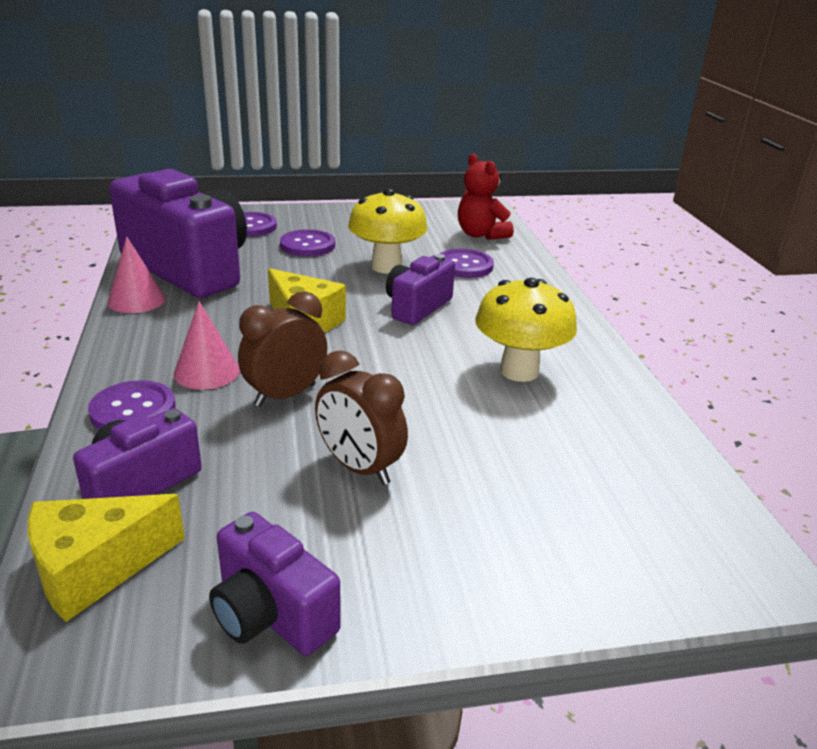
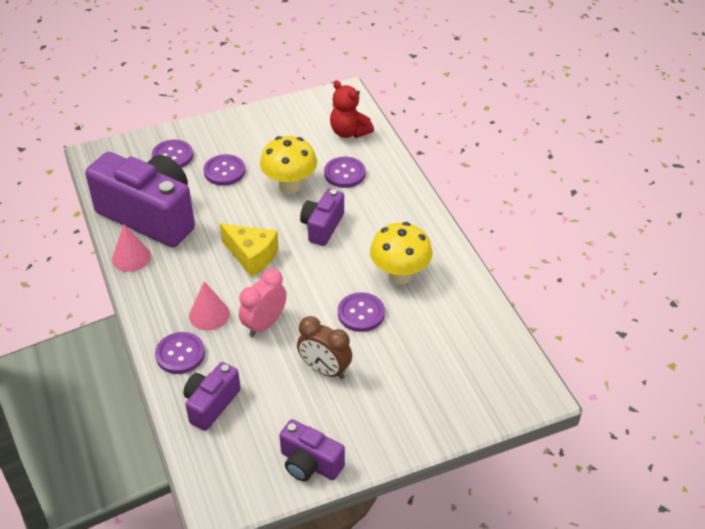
camera: 10 degrees left, 15 degrees up
yellow cheese [28,494,185,622] -> none
brown clock [238,291,327,407] -> pink clock [239,268,287,337]
none -> purple button [338,292,385,332]

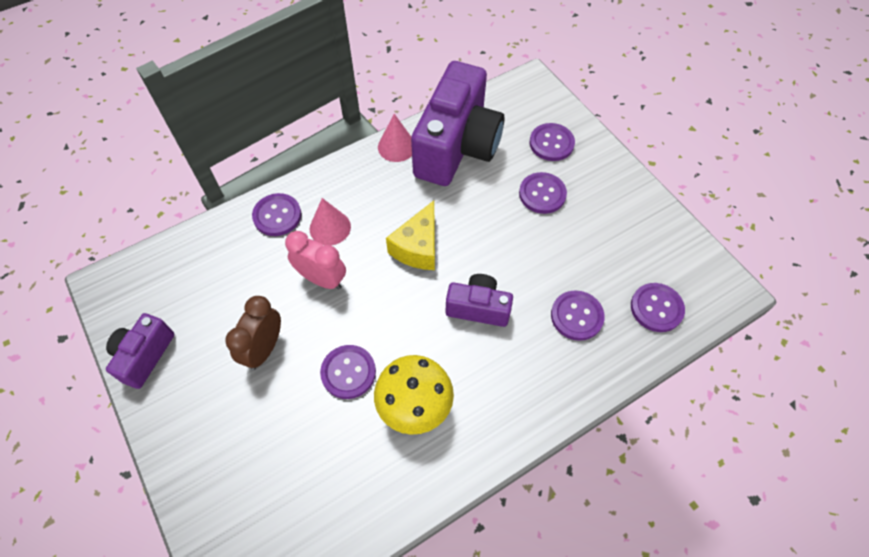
camera: 80 degrees right, 15 degrees up
purple camera [183,362,241,431] -> none
yellow mushroom [260,136,317,194] -> none
red teddy bear [330,80,374,138] -> purple button [631,283,685,332]

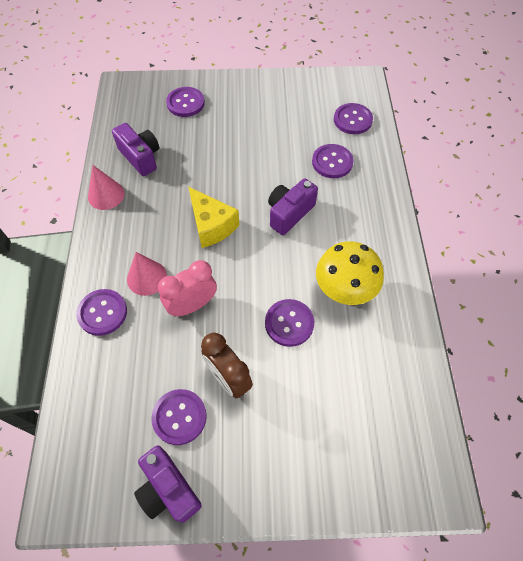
camera: 60 degrees left, 0 degrees up
purple camera [411,61,505,186] -> purple camera [112,123,159,176], size x0.50
purple button [519,172,567,214] -> purple button moved to [151,389,207,445]

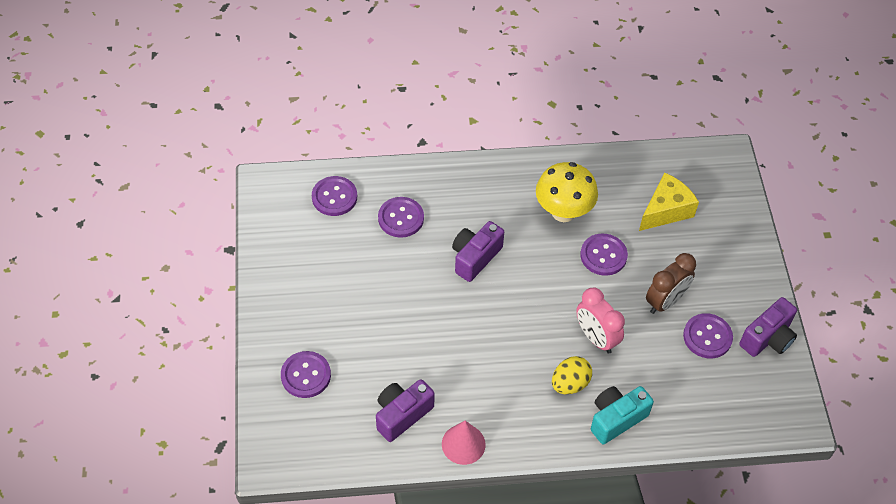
camera: 95 degrees left, 5 degrees down
purple button [76,289,127,336] -> turquoise camera [591,386,654,444]
pink cone [127,252,167,296] -> yellow egg [552,356,592,394]
yellow cheese [189,187,239,248] -> yellow cheese moved to [639,173,699,231]
purple camera [268,178,318,235] -> purple camera turned 90 degrees clockwise [452,221,504,282]

